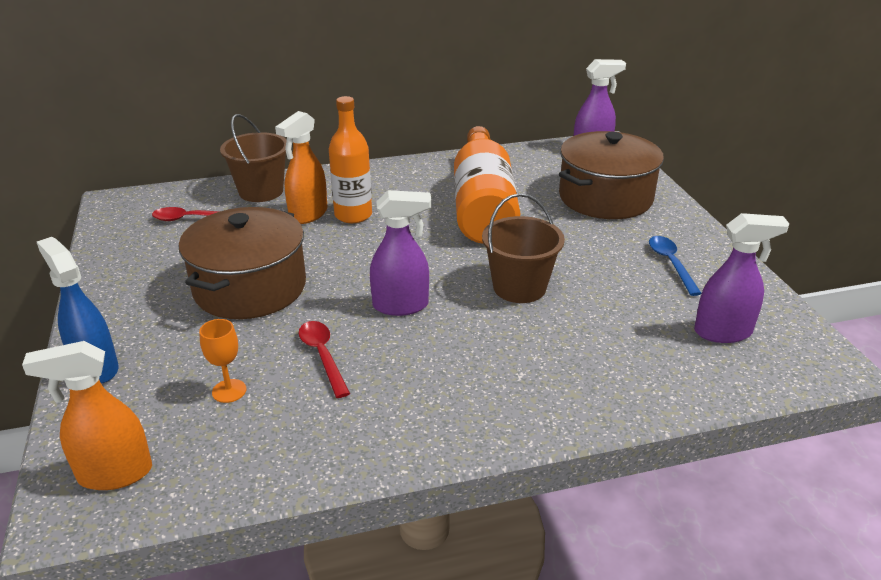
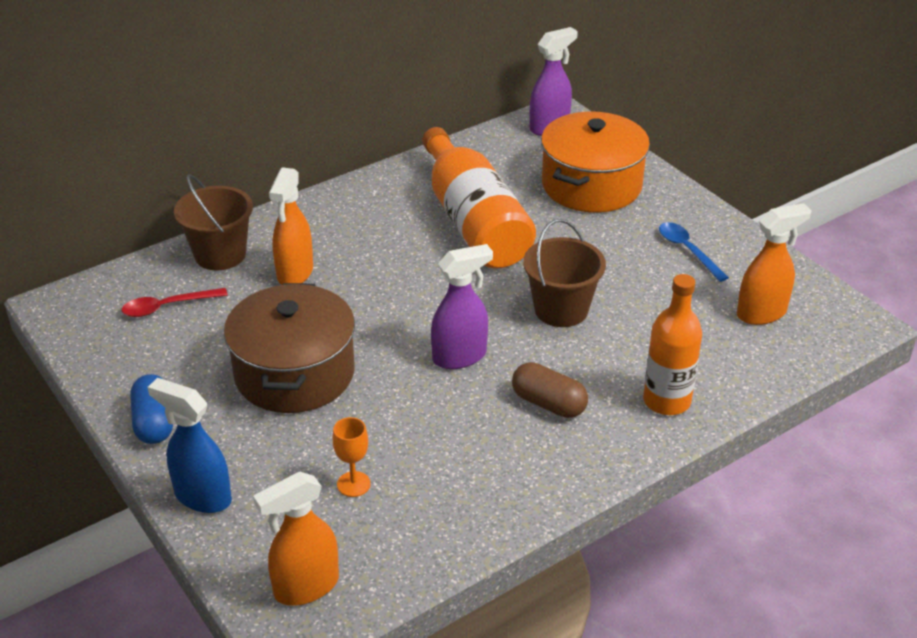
camera: 20 degrees left, 5 degrees up
red spoon [299,321,350,398] -> none
orange bottle [329,96,372,223] -> orange bottle moved to [643,274,702,415]
brown pot [559,131,664,219] -> orange pot [541,112,650,213]
purple spray bottle [694,213,790,343] -> orange spray bottle [737,203,812,325]
none -> blue capsule [130,374,173,444]
none -> brown capsule [512,362,588,418]

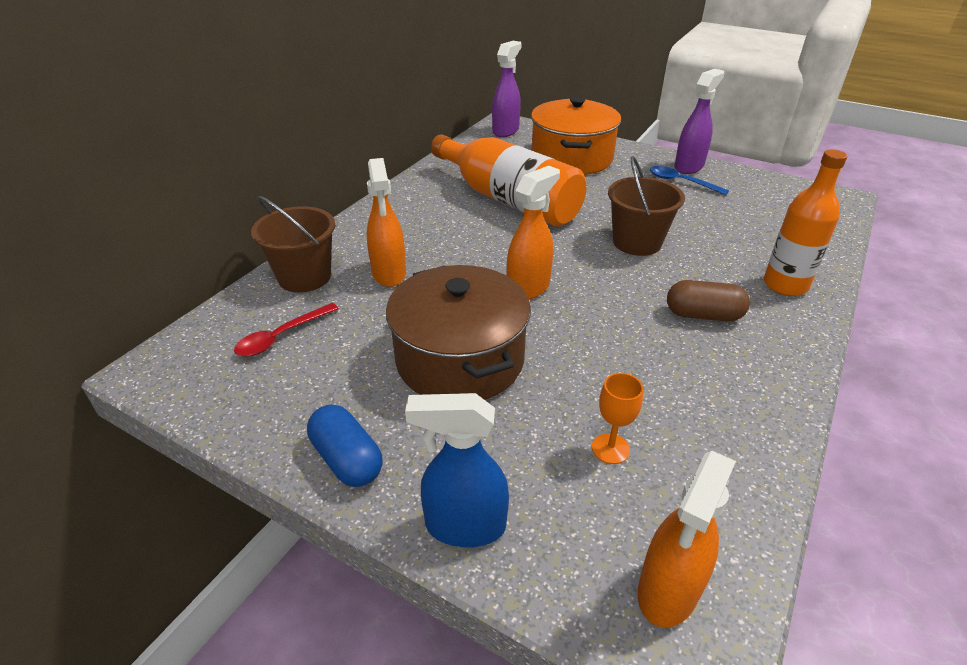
camera: 25 degrees left, 0 degrees up
purple spray bottle [431,244,493,369] -> purple spray bottle moved to [674,69,724,174]
orange spray bottle [737,203,812,325] -> orange spray bottle moved to [507,166,560,300]

